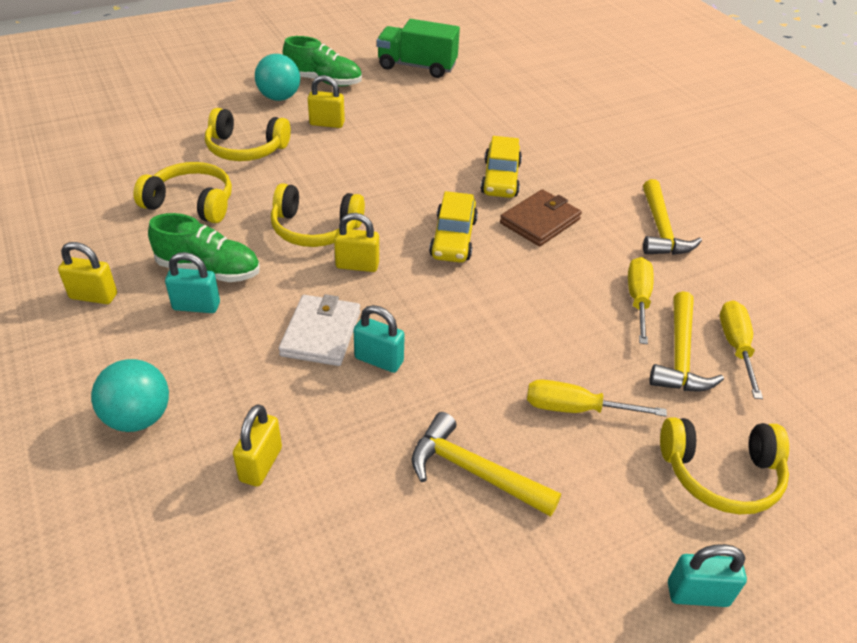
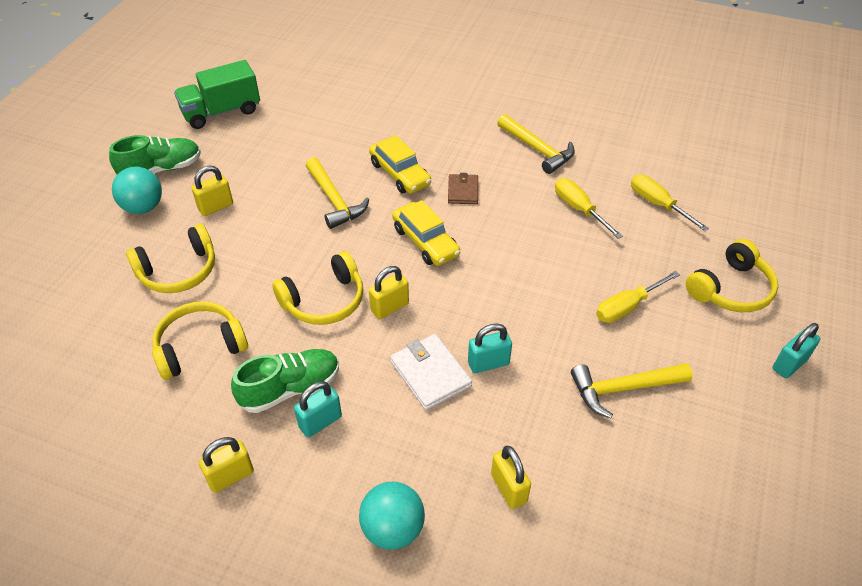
camera: 40 degrees left, 5 degrees up
brown wallet [500,189,582,246] -> brown wallet [448,173,478,204], size x0.67
yellow hammer [649,291,724,391] -> yellow hammer moved to [306,157,370,229]

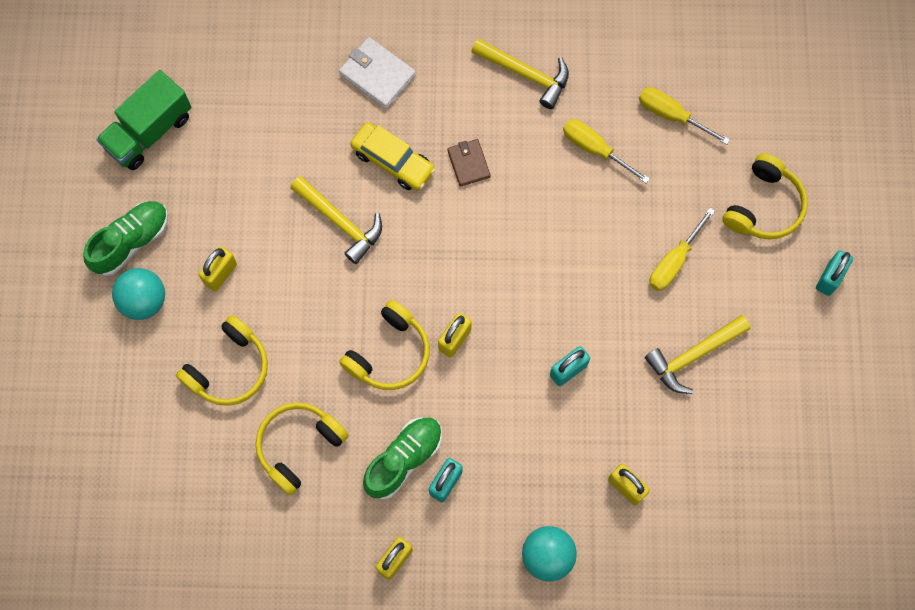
camera: 20 degrees left, 25 degrees up
white wallet [390,334,472,410] -> white wallet moved to [339,37,416,108]
yellow car [392,200,461,266] -> none

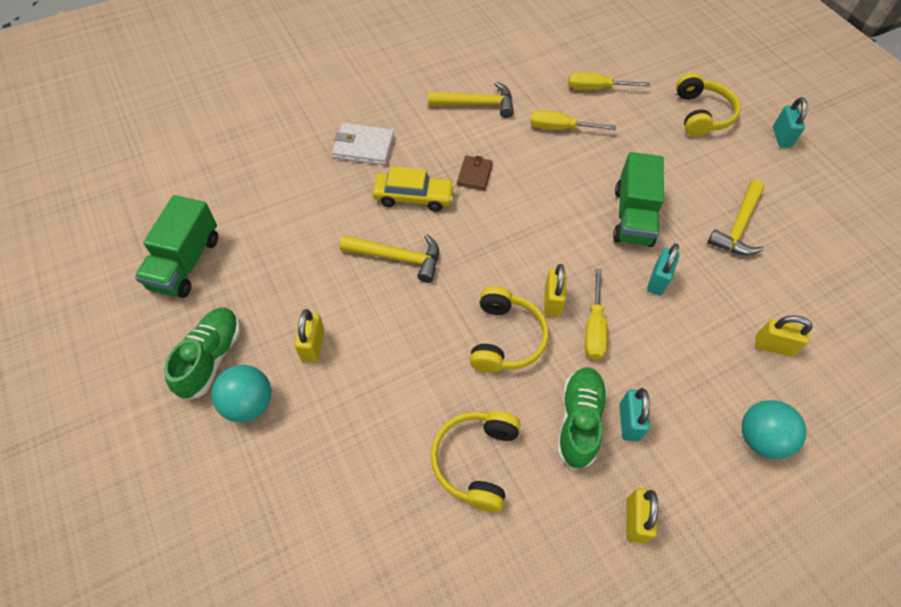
camera: 30 degrees left, 15 degrees down
yellow headphones [176,315,268,406] -> none
brown wallet [447,139,491,187] -> brown wallet turned 60 degrees clockwise [457,155,493,191]
yellow screwdriver [649,208,715,291] -> yellow screwdriver moved to [585,268,608,360]
none -> green truck [613,152,664,247]

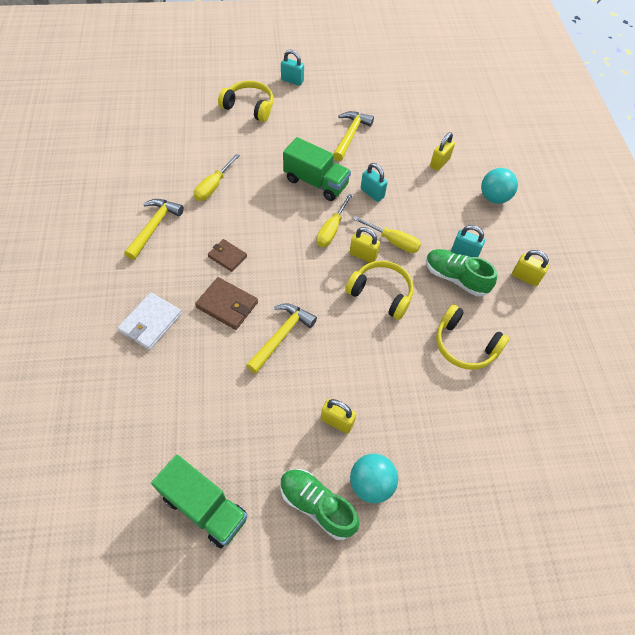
camera: 70 degrees left, 0 degrees up
yellow car [373,166,455,212] -> brown wallet [195,277,258,330]
yellow screwdriver [568,72,650,90] -> yellow screwdriver moved to [316,193,353,247]
yellow hammer [708,180,765,255] -> yellow hammer turned 120 degrees counterclockwise [334,111,374,161]

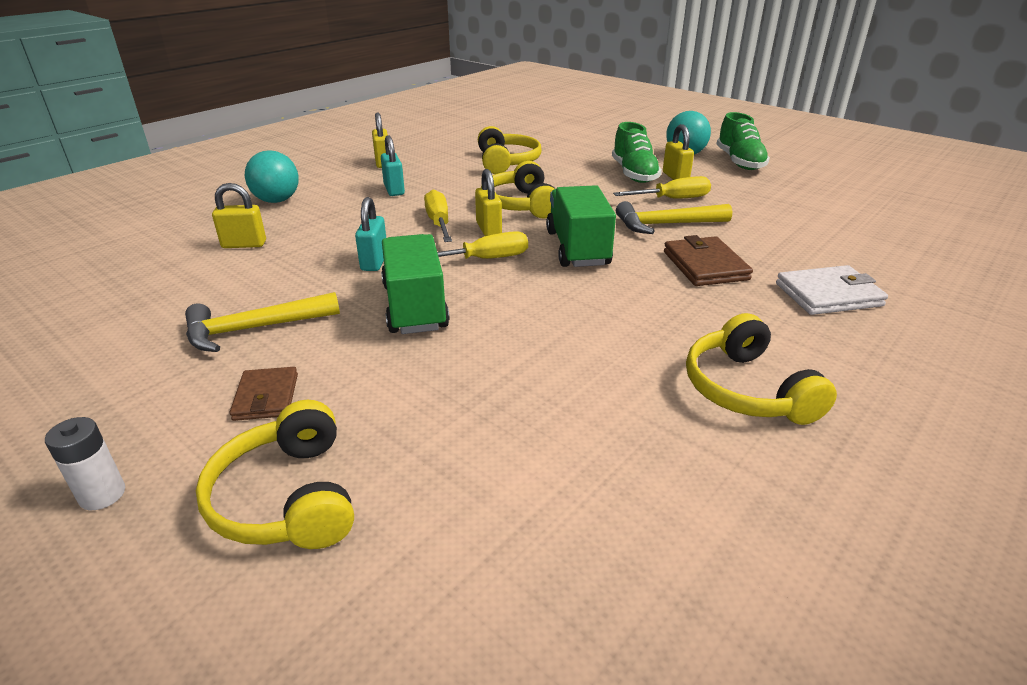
camera: 130 degrees left, 25 degrees down
yellow hammer [124,199,184,260] -> yellow headphones [686,313,837,425]
green truck [151,455,247,548] -> green truck moved to [546,185,616,267]
yellow screwdriver [194,154,240,201] -> yellow screwdriver moved to [613,176,711,198]
brown wallet [208,239,247,272] -> brown wallet moved to [230,367,298,421]
turquoise padlock [281,50,304,86] -> white battery [45,417,125,510]
green shoe [426,249,497,297] -> green shoe moved to [612,122,662,183]

